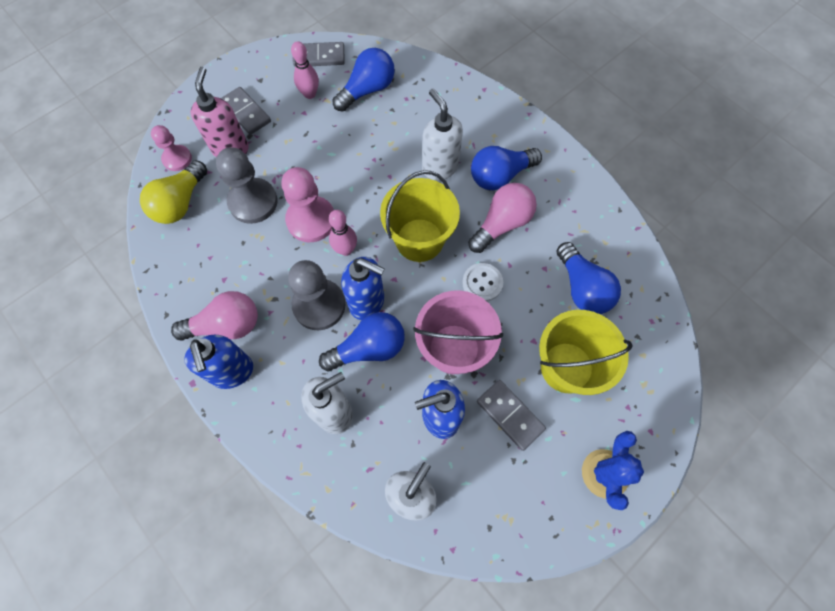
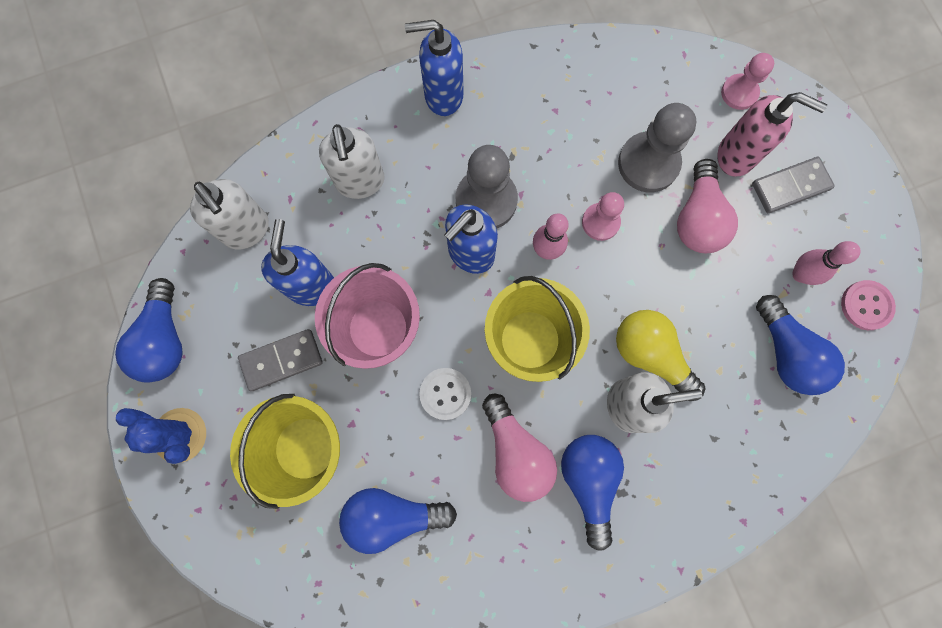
camera: 110 degrees right, 10 degrees up
yellow light bulb [140,160,207,224] -> yellow light bulb moved to [616,310,706,401]
pink light bulb [171,291,258,341] -> pink light bulb moved to [677,159,738,253]
pink pawn [281,167,334,242] -> pink pawn [582,192,624,241], size x0.61
grey domino [293,42,345,67] -> pink button [841,280,896,330]
blue light bulb [319,312,405,372] -> blue light bulb moved to [115,278,183,383]

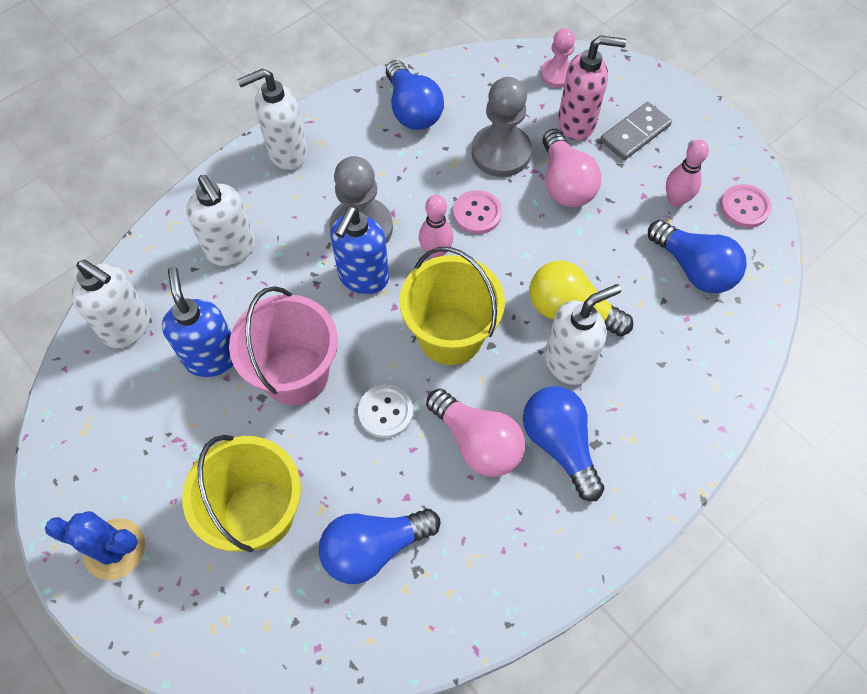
camera: 20 degrees left, 15 degrees down
blue light bulb [115,278,183,383] -> blue light bulb moved to [386,60,444,130]
grey domino [238,329,323,391] -> none
blue soap dispenser [405,20,464,116] -> white soap dispenser [237,68,307,170]
pink pawn [582,192,624,241] -> pink button [453,190,502,234]

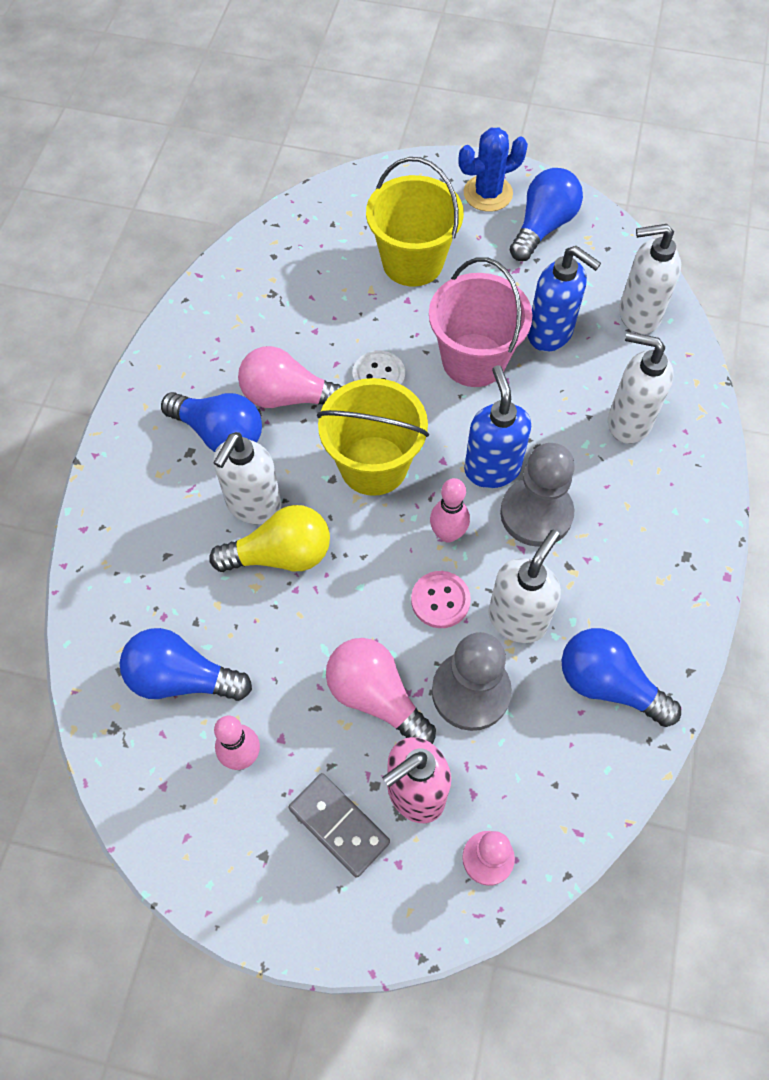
camera: 145 degrees right, 0 degrees up
white soap dispenser [237,68,307,170] -> white soap dispenser moved to [488,530,561,643]
blue light bulb [319,509,440,584] -> blue light bulb moved to [510,168,583,261]
grey domino [600,102,672,160] -> grey domino turned 60 degrees counterclockwise [289,773,390,878]
pink button [720,184,772,228] -> none

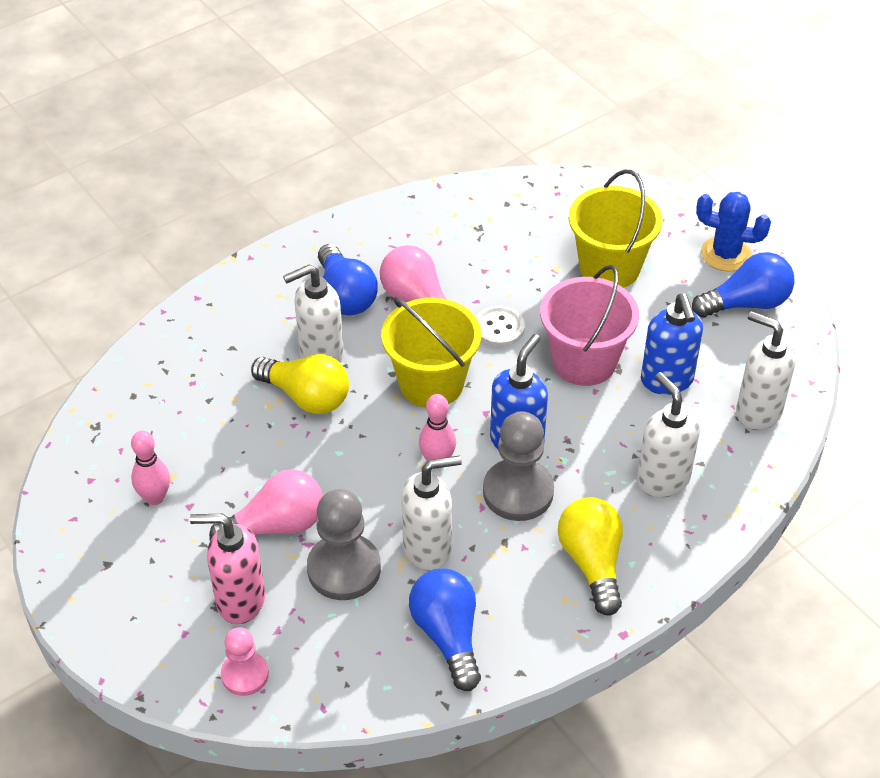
camera: 40 degrees right, 15 degrees down
blue light bulb [119,628,252,701] -> none
grey domino [289,773,390,878] -> none
pink light bulb [326,638,436,744] -> pink light bulb turned 75 degrees clockwise [209,469,323,540]
pink button [411,571,471,628] -> none
none -> yellow light bulb [558,497,623,616]

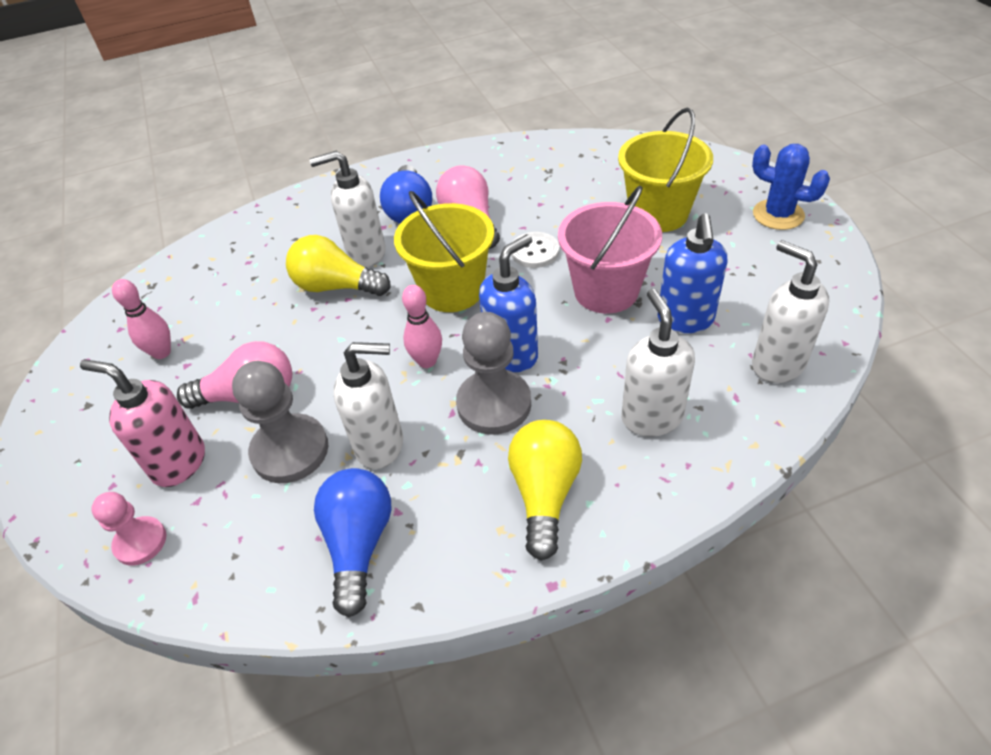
camera: 20 degrees right, 0 degrees up
yellow light bulb [251,354,349,414] -> yellow light bulb turned 150 degrees clockwise [286,235,391,296]
blue light bulb [692,252,794,318] -> none

